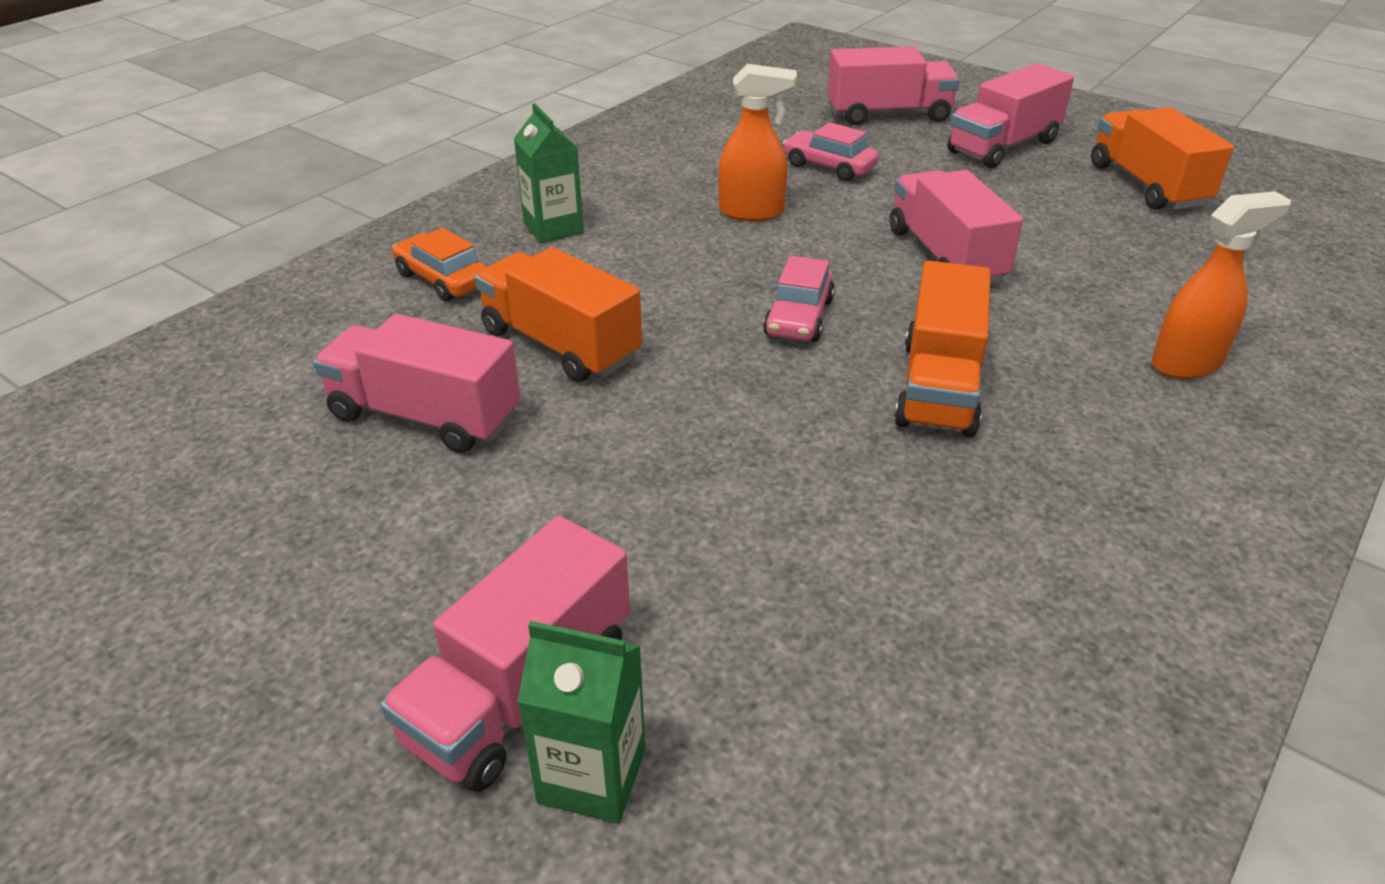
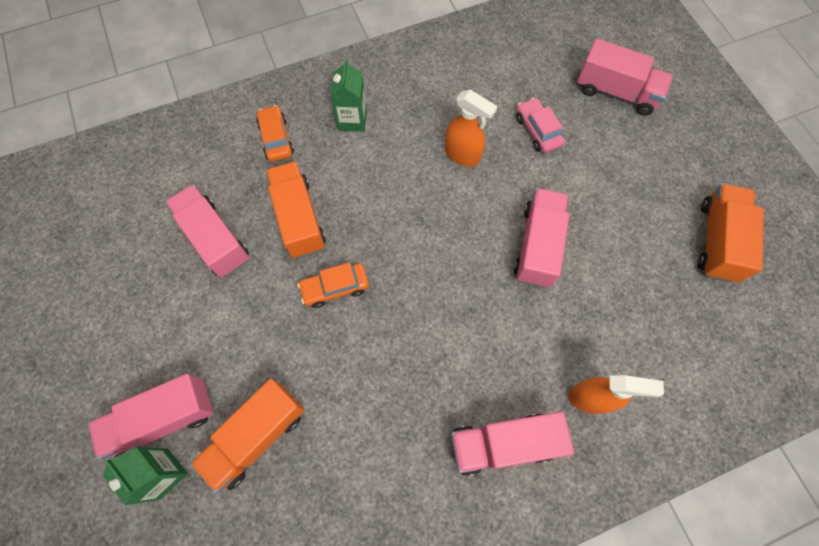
camera: 30 degrees right, 30 degrees up
pink car [763,256,835,342] -> none
orange truck [894,261,991,437] -> orange truck moved to [191,379,305,493]
pink truck [947,63,1074,168] -> pink truck moved to [451,411,574,476]
none -> orange car [298,263,369,308]

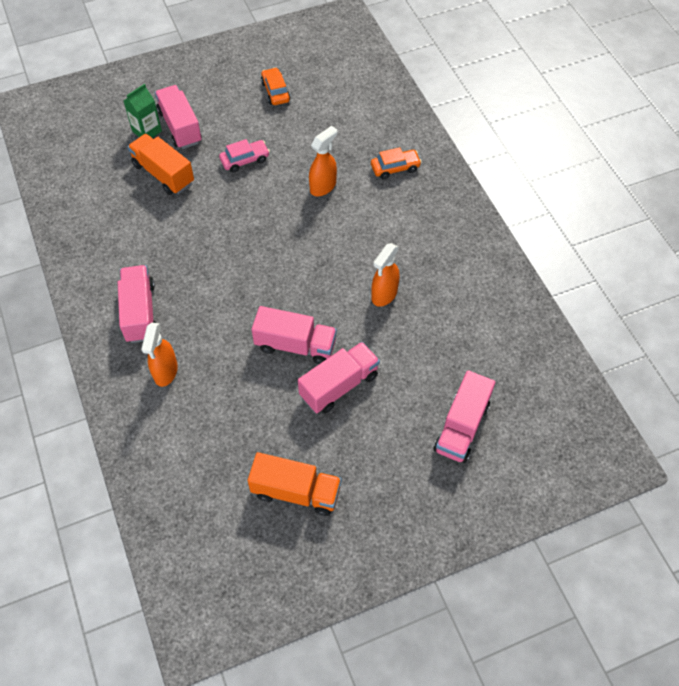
camera: 90 degrees right, 10 degrees down
pink truck [165,184,249,278] -> pink truck moved to [298,342,380,414]
orange truck [266,161,326,258] -> orange spray bottle [309,126,337,196]
orange car [298,263,369,308] -> orange car moved to [261,67,290,105]
green carton [330,59,367,132] -> none
pink car [516,98,565,153] -> pink car moved to [219,139,270,173]

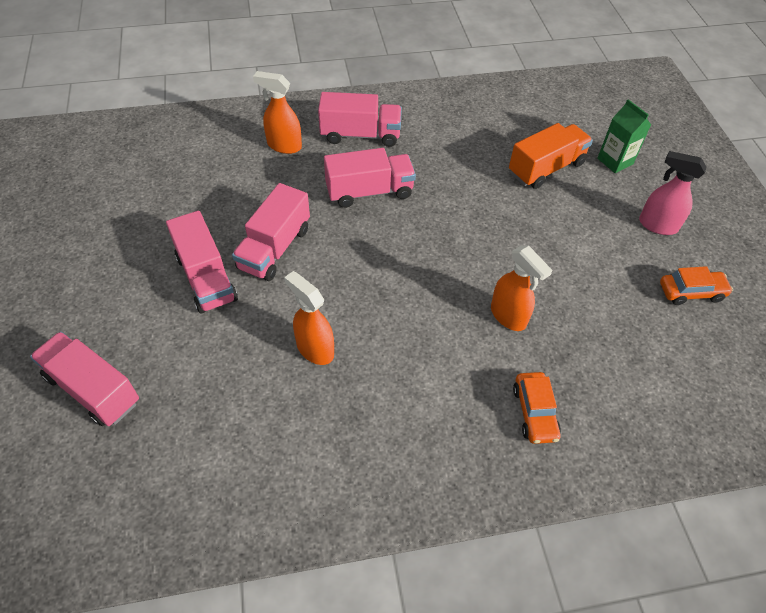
camera: 100 degrees right, 5 degrees down
pink truck [155,85,202,149] -> pink truck moved to [324,148,416,208]
pink car [219,139,270,173] -> none
orange truck [248,452,341,516] -> none
none -> pink spray bottle [639,151,706,235]

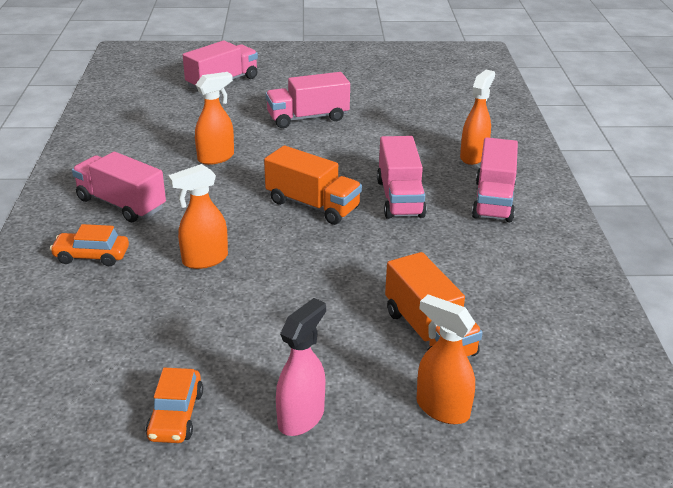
camera: 100 degrees right, 20 degrees down
pink truck [232,183,310,281] -> pink truck moved to [72,152,166,222]
green carton [597,99,651,173] -> orange spray bottle [417,294,475,424]
none -> orange truck [264,145,362,225]

